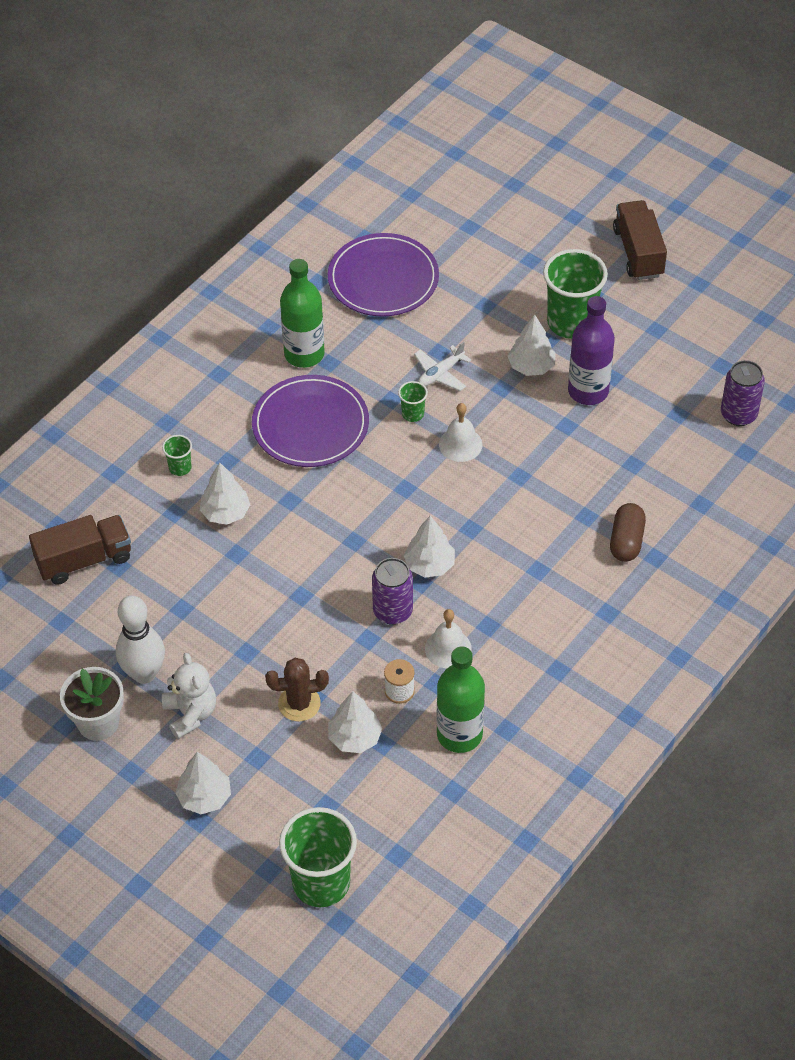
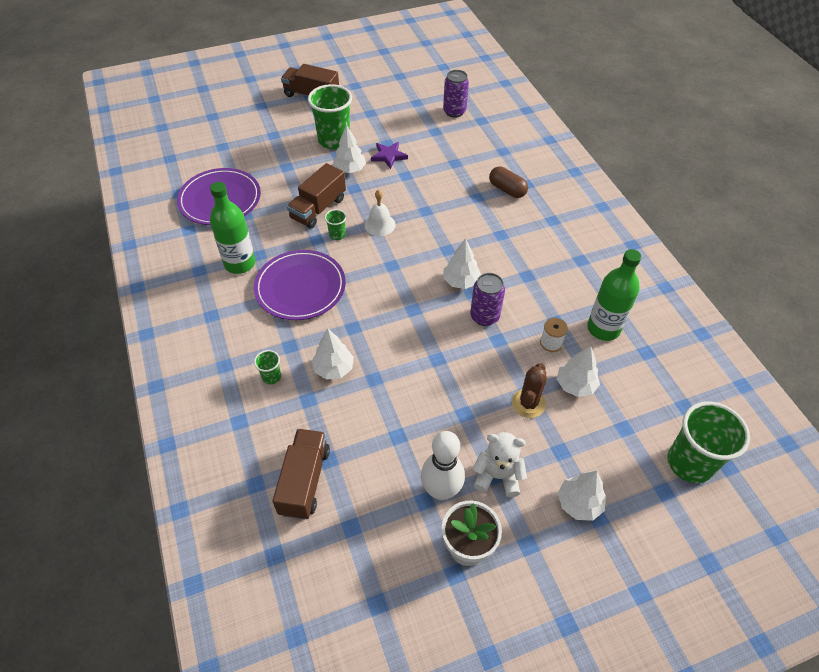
camera: 60 degrees left, 0 degrees up
white plane [414,342,471,391] -> brown truck [287,163,346,228]
white bell [425,609,472,668] -> none
purple bottle [568,296,615,405] -> purple star [371,142,408,169]

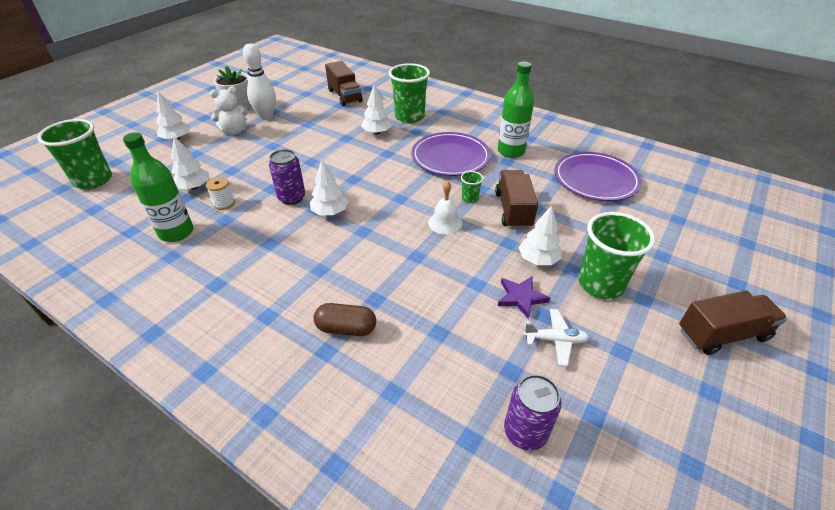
camera: 145 degrees right, 10 degrees down
green cup [254,350,281,384] -> green cup [389,63,430,123], size x2.22
brown cactus [512,363,547,418] -> none
none -> white plane [523,309,589,366]

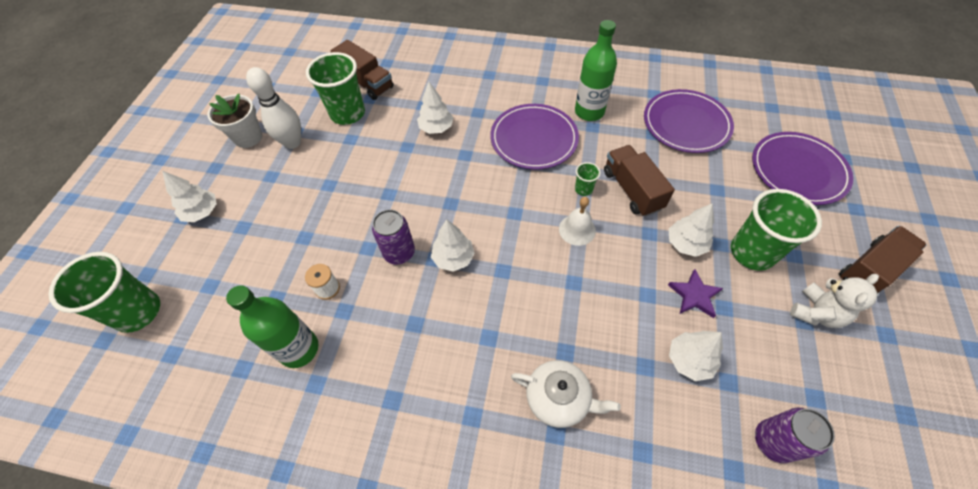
camera: 20 degrees left, 15 degrees up
white tree [171,136,209,190] -> white tree moved to [669,331,723,381]
white teddy bear [210,86,248,135] -> white teddy bear moved to [790,274,879,328]
brown capsule [314,303,376,336] -> white teapot [511,360,621,428]
green cup [389,63,430,123] -> green cup moved to [306,52,365,125]
white plane [523,309,589,366] -> none
none -> purple plate [752,132,853,205]

